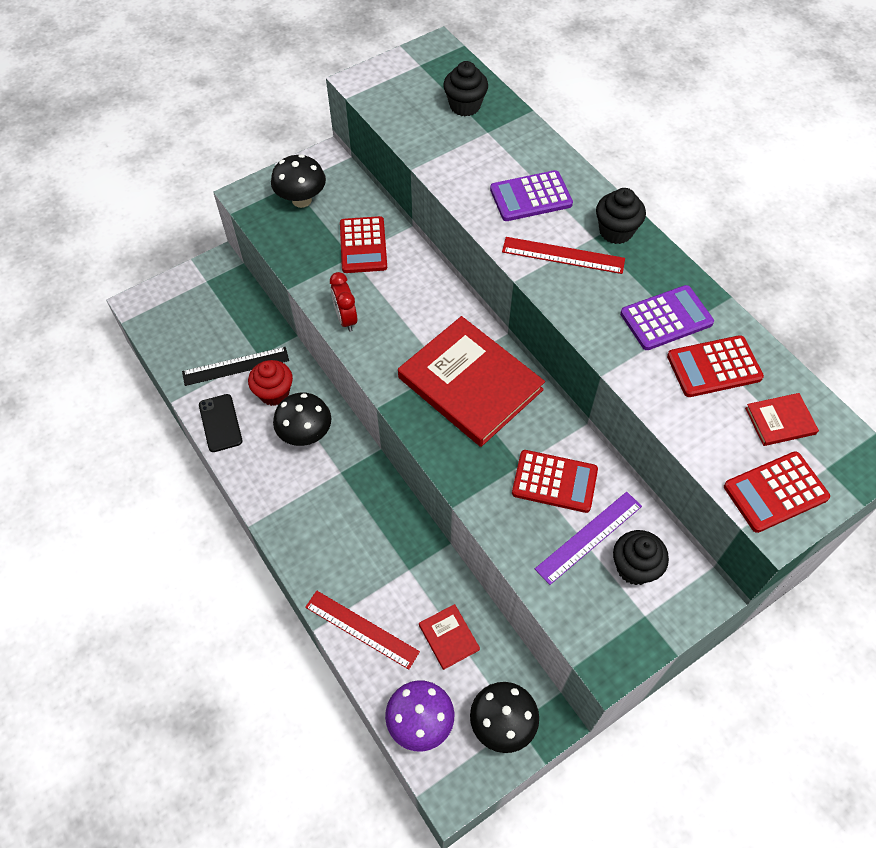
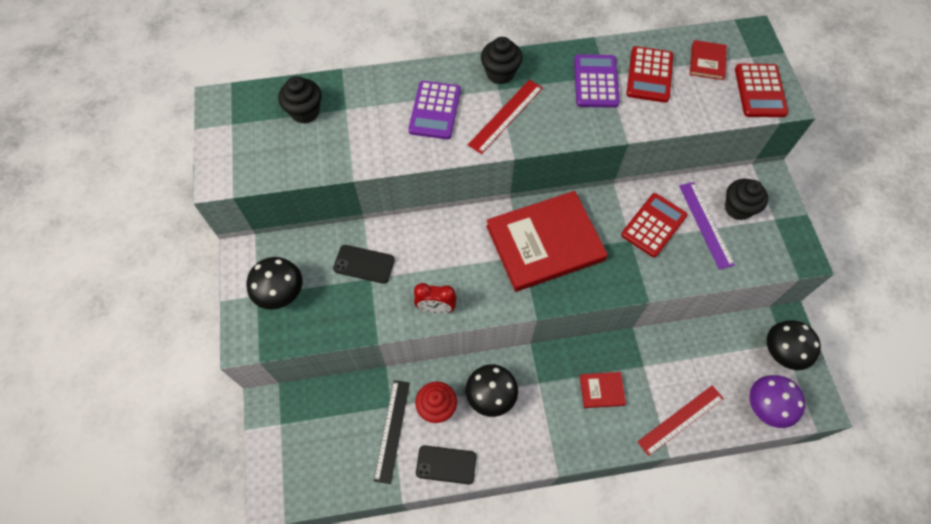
camera: 65 degrees left, 5 degrees up
red calculator [340,216,387,273] -> black phone [333,245,395,284]
red book [419,604,480,670] -> red book moved to [580,372,626,408]

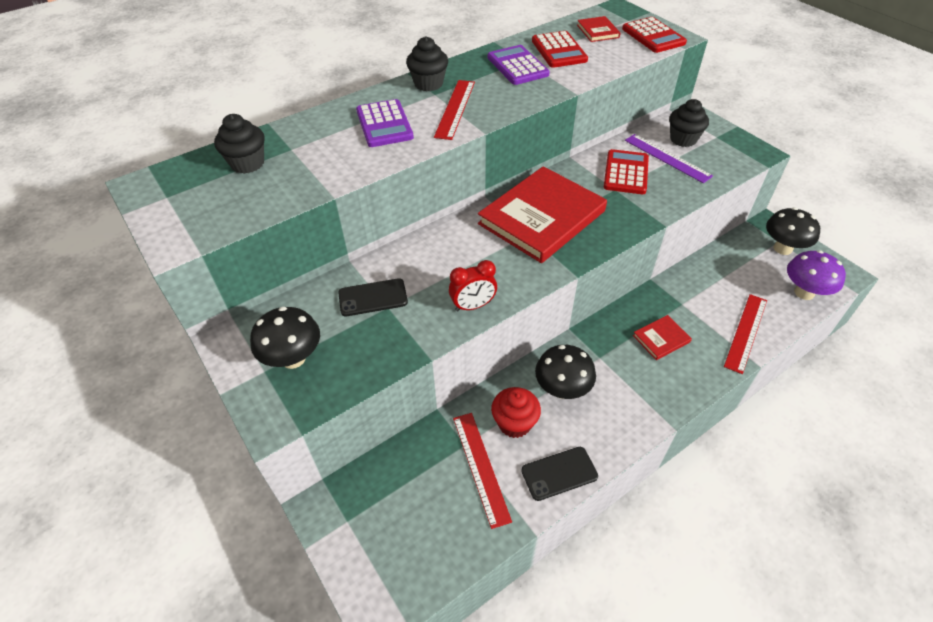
camera: 25 degrees left, 15 degrees down
black ruler [374,380,410,484] -> red ruler [453,413,512,529]

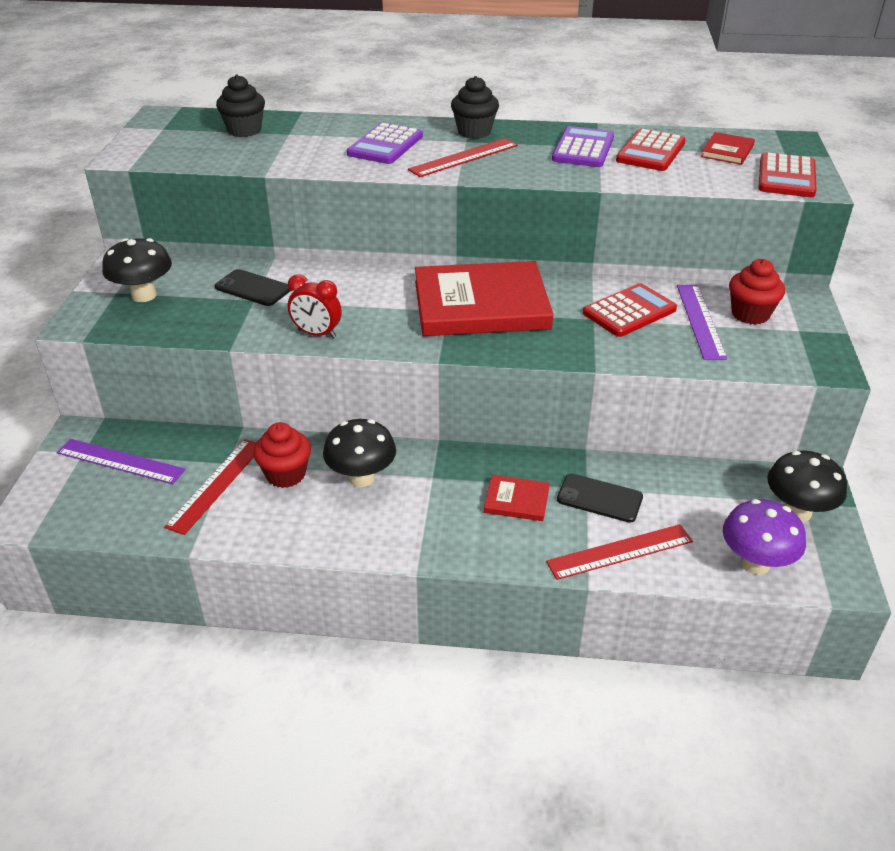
camera: 40 degrees right, 10 degrees down
black phone [521,447,598,501] -> black phone moved to [557,474,643,522]
black cupcake [669,99,709,147] -> red cupcake [729,259,785,325]
none -> purple ruler [57,439,185,484]

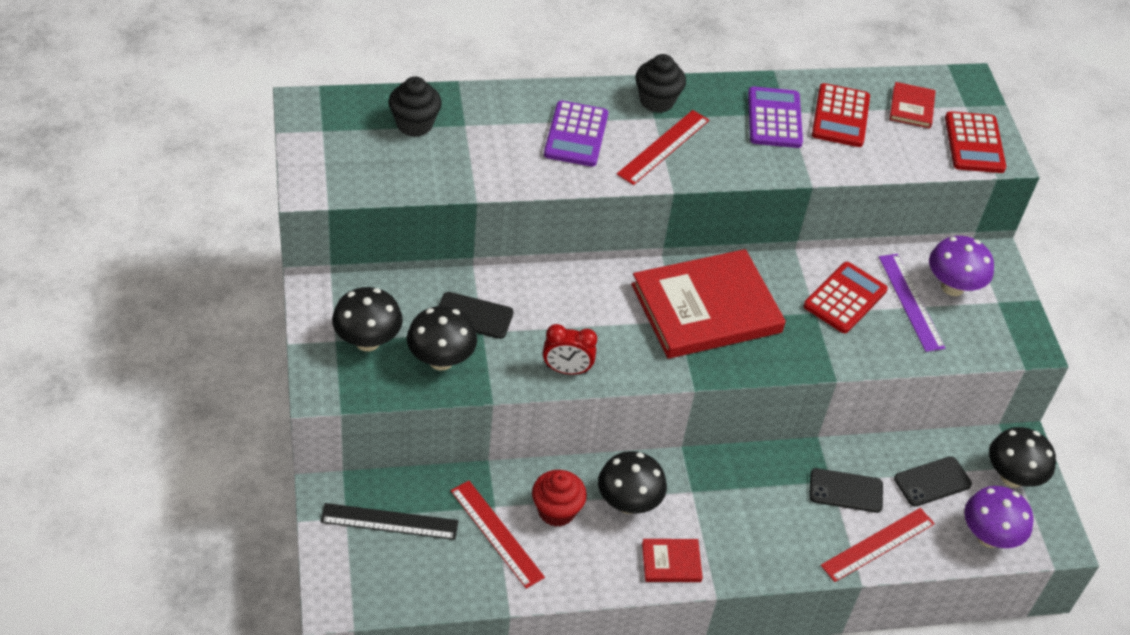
camera: 20 degrees left, 10 degrees up
purple ruler [57,439,185,484] -> black ruler [320,503,459,540]
red ruler [164,439,256,535] -> red ruler turned 45 degrees counterclockwise [451,481,545,589]
red book [484,475,550,521] -> red book moved to [642,539,703,582]
red cupcake [729,259,785,325] -> purple mushroom [929,236,994,296]
none -> black mushroom [407,306,477,371]
none -> black phone [894,456,972,507]

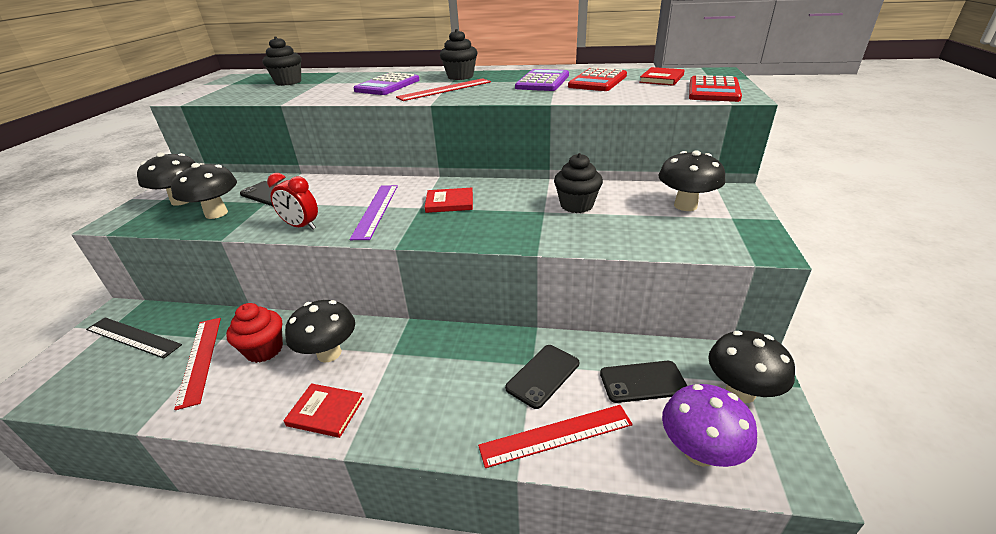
camera: 25 degrees right, 15 degrees down
red book [631,249,786,359] -> red book [425,188,473,213], size x0.43
red calculator [803,262,888,333] -> black cupcake [554,153,603,213]
black phone [809,468,883,513] -> black phone turned 75 degrees counterclockwise [505,345,579,409]
purple ruler [879,254,945,352] -> purple ruler moved to [349,185,398,240]
purple mushroom [929,236,994,296] -> black mushroom [658,150,725,211]

